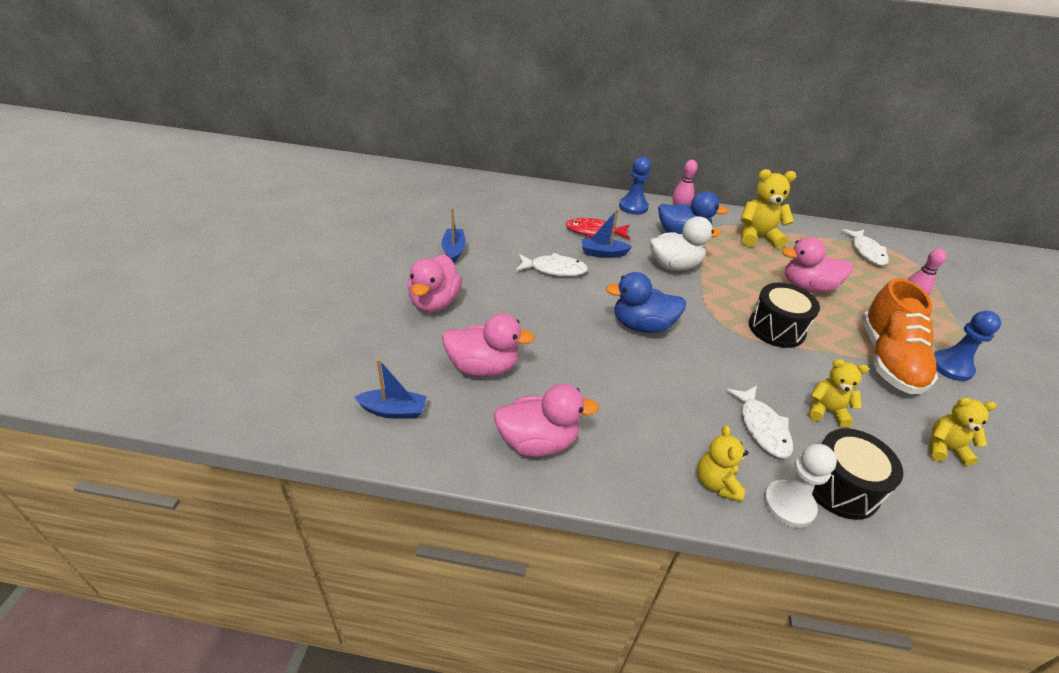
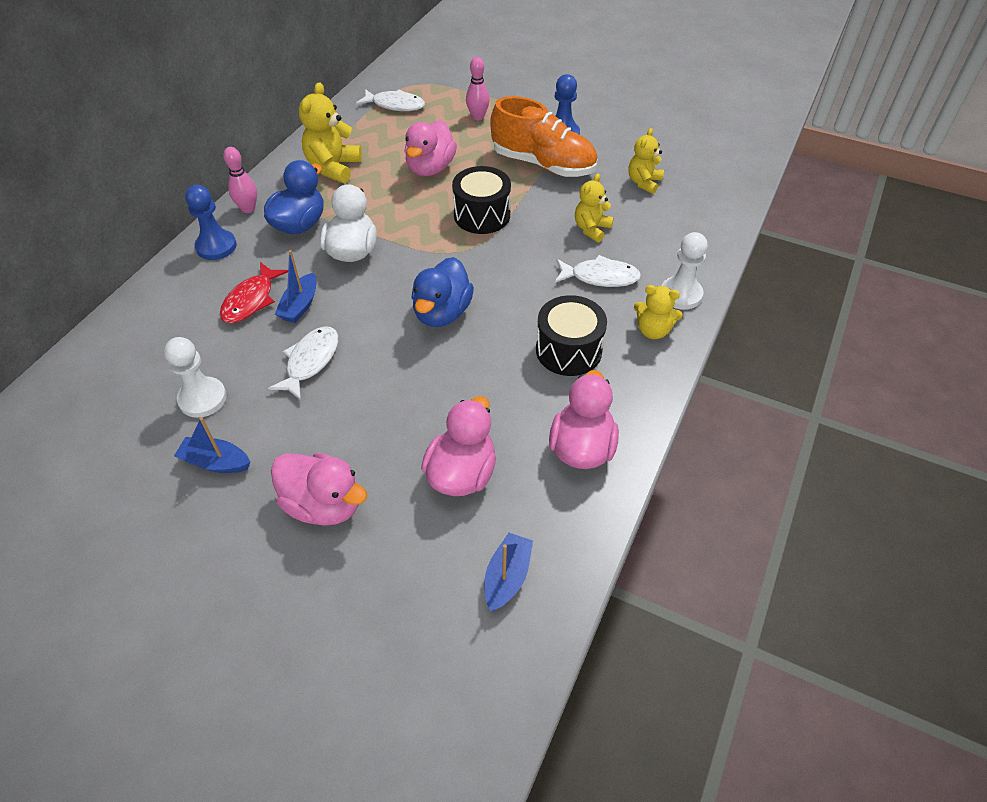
camera: 70 degrees left, 10 degrees up
black drum [812,428,903,520] -> black drum moved to [536,295,607,376]
none -> white pawn [164,337,227,418]

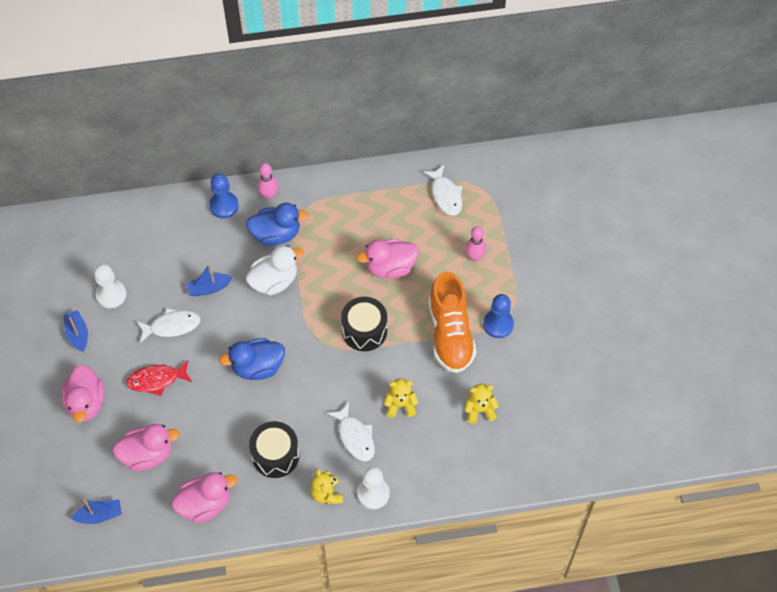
camera: 55 degrees right, 10 degrees up
red fish [220,262,288,323] -> red fish moved to [126,360,192,396]
yellow teddy bear [299,82,362,183] -> none

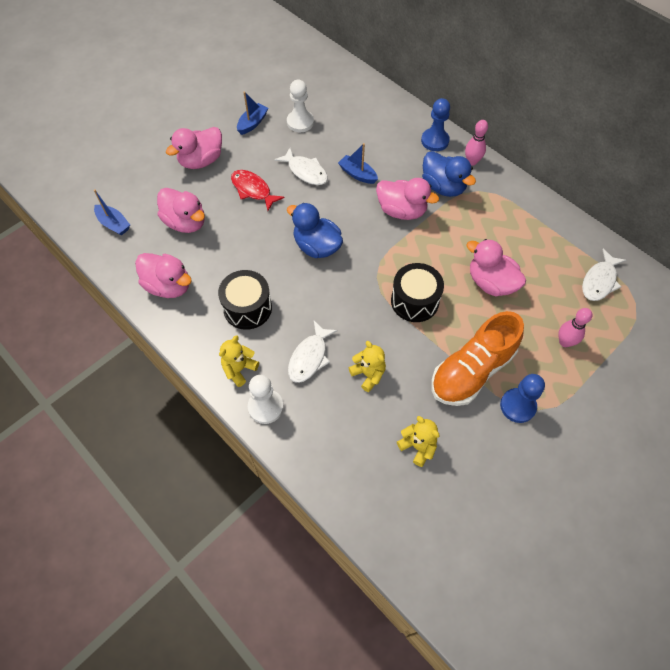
camera: 55 degrees right, 0 degrees up
white duck [245,245,304,295] -> pink duck [376,178,439,220]

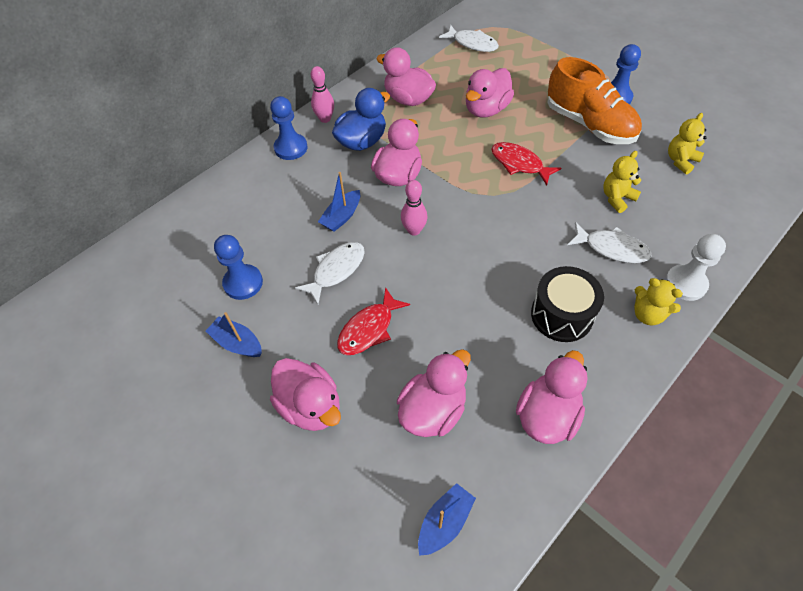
camera: 90 degrees left, 5 degrees down
white pawn [287,80,314,132] -> blue pawn [214,235,263,300]
blue duck [287,203,343,258] -> none
black drum [391,263,444,322] -> red fish [491,142,561,185]
pink bowling pin [558,308,592,347] -> pink bowling pin moved to [401,180,427,236]
none -> pink duck [376,47,436,106]

